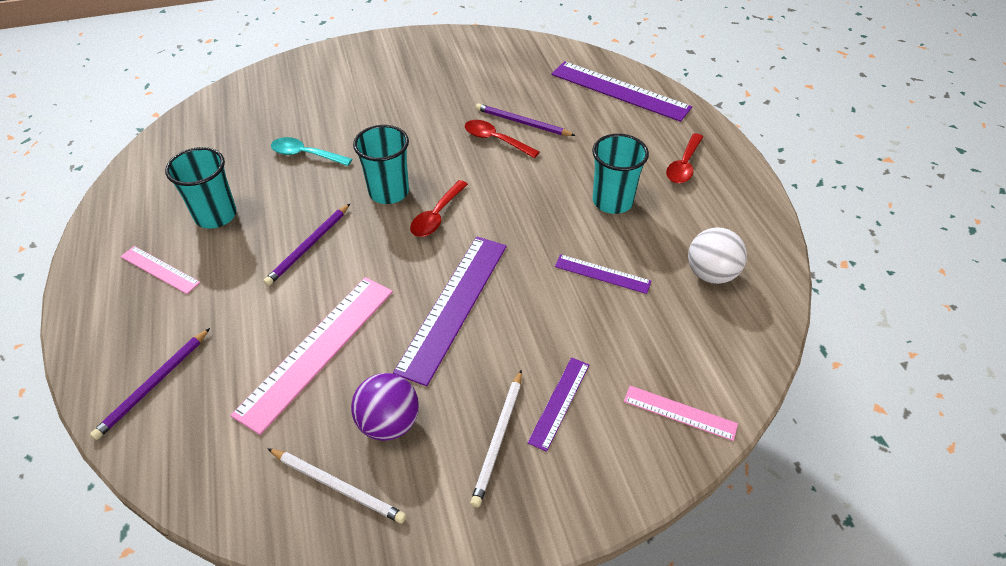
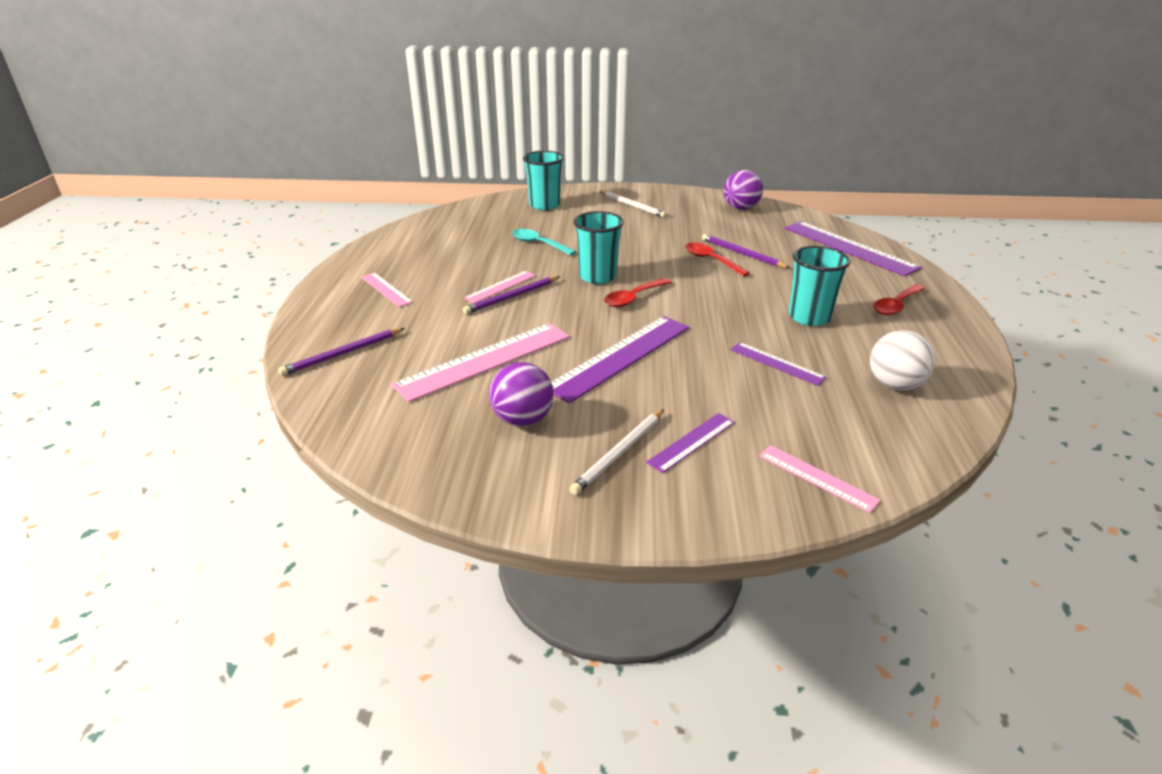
camera: 20 degrees right, 15 degrees down
turquoise cup [165,147,237,229] -> turquoise cup moved to [523,151,564,210]
white pencil [267,448,406,524] -> white pencil moved to [599,191,667,218]
none -> pink ruler [464,271,536,303]
none -> purple ball [724,170,763,210]

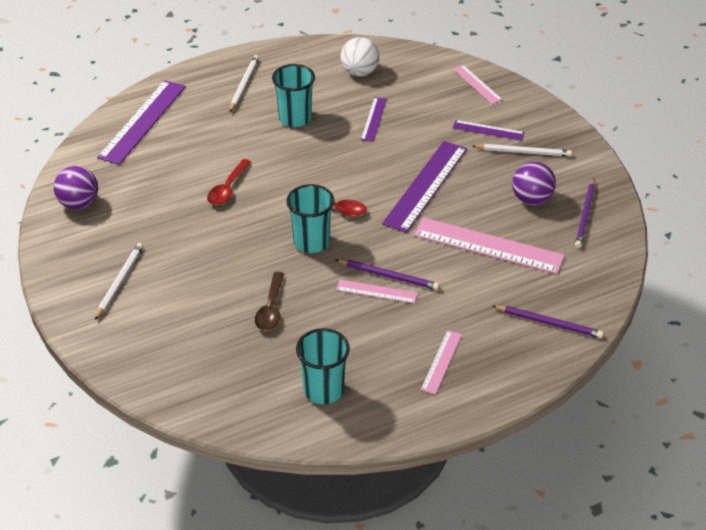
camera: 120 degrees left, 10 degrees up
turquoise spoon [512,229,576,256] -> brown spoon [255,272,284,331]
turquoise cup [523,151,564,210] -> turquoise cup moved to [296,328,350,404]
purple ruler [552,316,689,403] -> purple ruler turned 75 degrees counterclockwise [382,141,467,233]
purple pencil [702,234,790,268] -> purple pencil moved to [575,178,595,248]
pink ruler [759,446,881,513] -> pink ruler turned 45 degrees counterclockwise [453,65,503,104]
red spoon [873,285,925,315] -> white pencil [229,55,259,112]

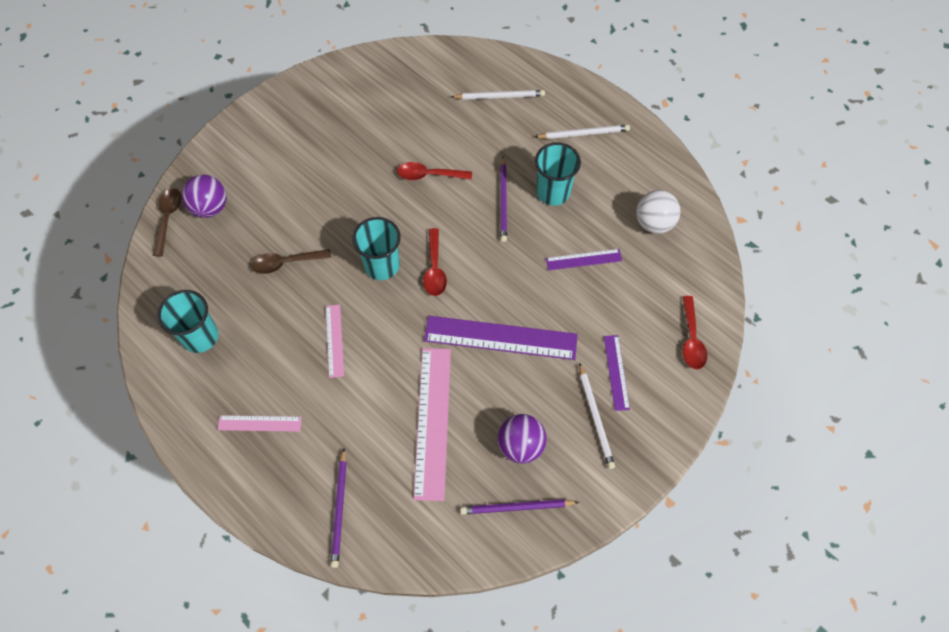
camera: 70 degrees right, 20 degrees up
purple ball [54,166,98,210] -> purple ball moved to [182,175,227,218]
white pencil [95,243,143,320] -> white pencil moved to [451,90,545,100]
purple ruler [97,80,186,165] -> none
purple pencil [336,259,440,290] -> purple pencil moved to [500,157,507,242]
pink ruler [453,65,503,104] -> red spoon [683,296,707,369]
none -> brown spoon [152,188,182,257]

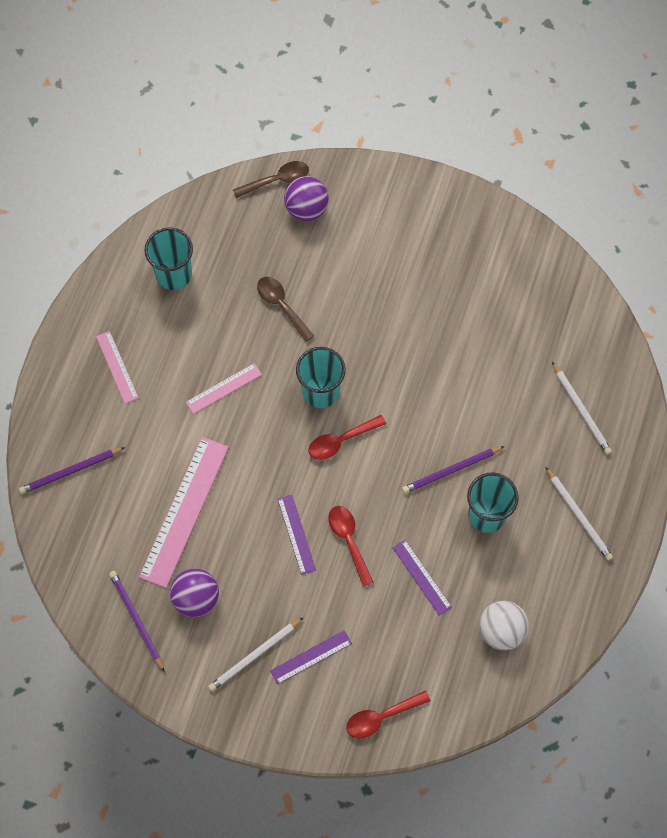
camera: 65 degrees right, 5 degrees up
red spoon [397,162,472,180] -> red spoon moved to [328,506,373,587]
pink ruler [413,348,451,501] -> pink ruler turned 45 degrees counterclockwise [139,437,229,588]
purple ruler [424,316,578,360] -> purple ruler [278,495,316,575], size x0.52

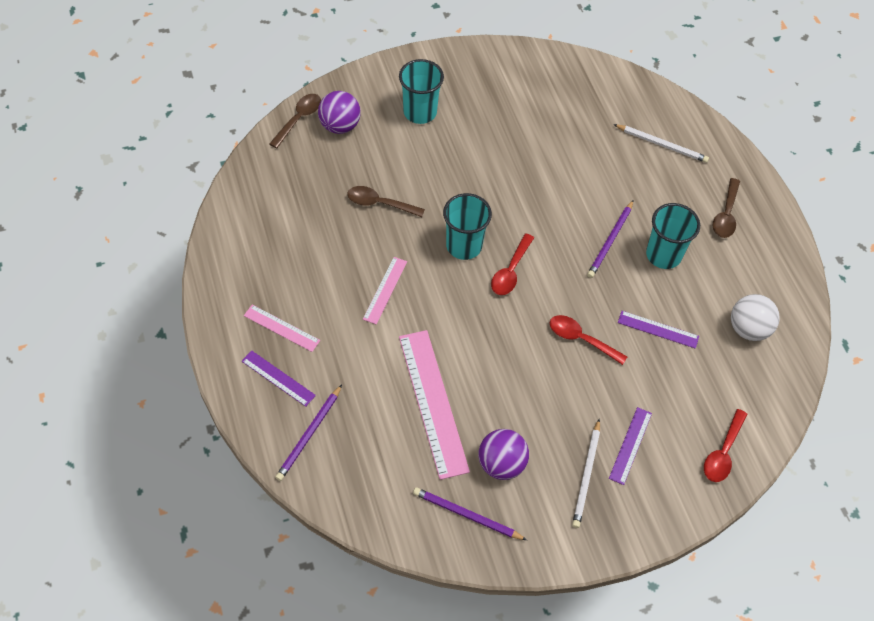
camera: 40 degrees left, 10 degrees down
turquoise cup [145,227,193,290] -> turquoise cup moved to [399,59,444,124]
purple ruler [278,495,316,575] -> purple ruler moved to [242,350,316,407]
white pencil [545,467,613,561] -> brown spoon [713,178,740,238]

